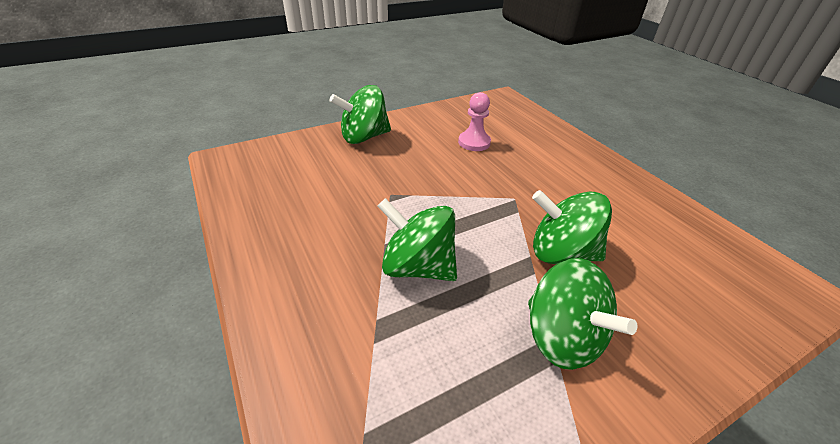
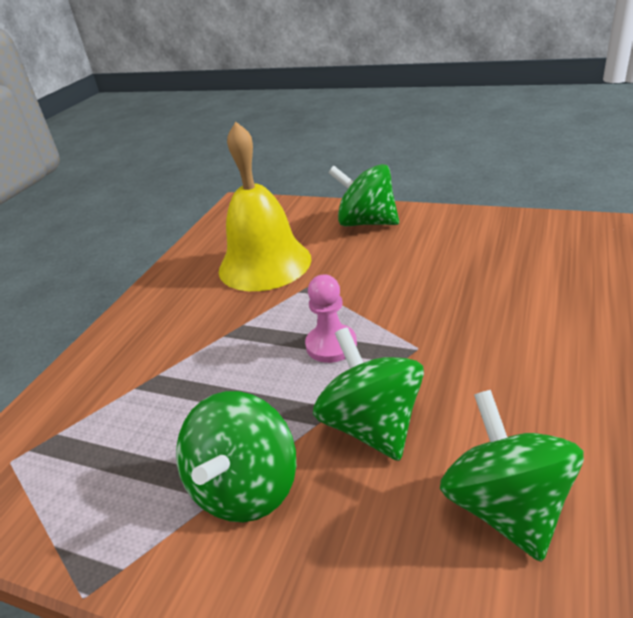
camera: 55 degrees right, 5 degrees down
green spinning top [377,198,457,281] -> green spinning top moved to [440,390,584,562]
pink pawn [458,92,491,151] -> pink pawn moved to [305,275,357,363]
none -> yellow bell [219,122,311,291]

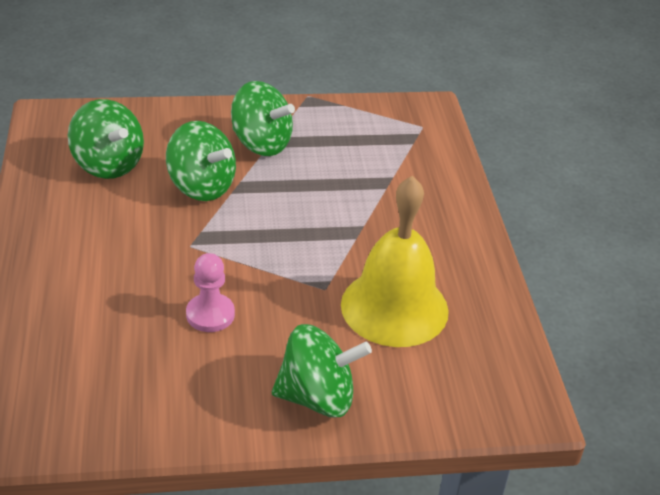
camera: 145 degrees right, 5 degrees up
green spinning top [176,391,296,522] -> green spinning top turned 135 degrees clockwise [231,81,295,156]
pink pawn [305,275,357,363] -> pink pawn moved to [186,253,235,332]

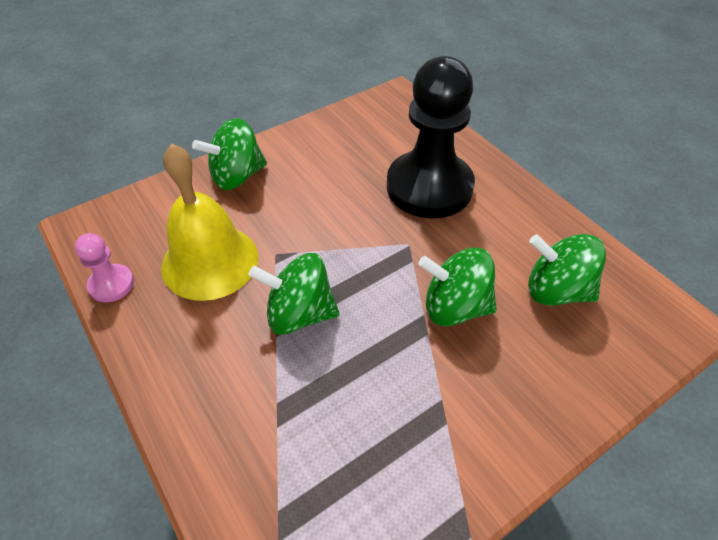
camera: 155 degrees right, 10 degrees up
pink pawn [186,253,235,332] -> pink pawn moved to [75,233,134,302]
green spinning top [231,81,295,156] -> green spinning top moved to [249,253,339,335]
none -> black pawn [387,56,475,218]

